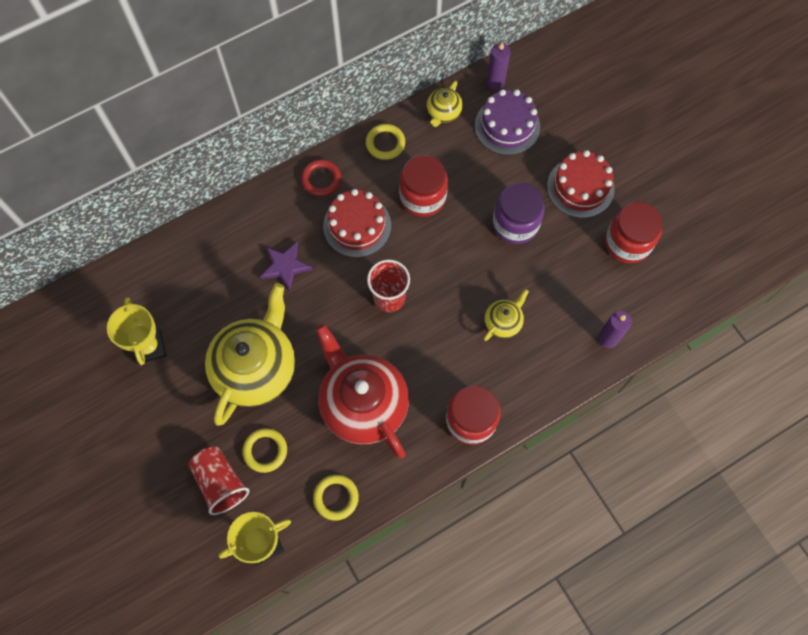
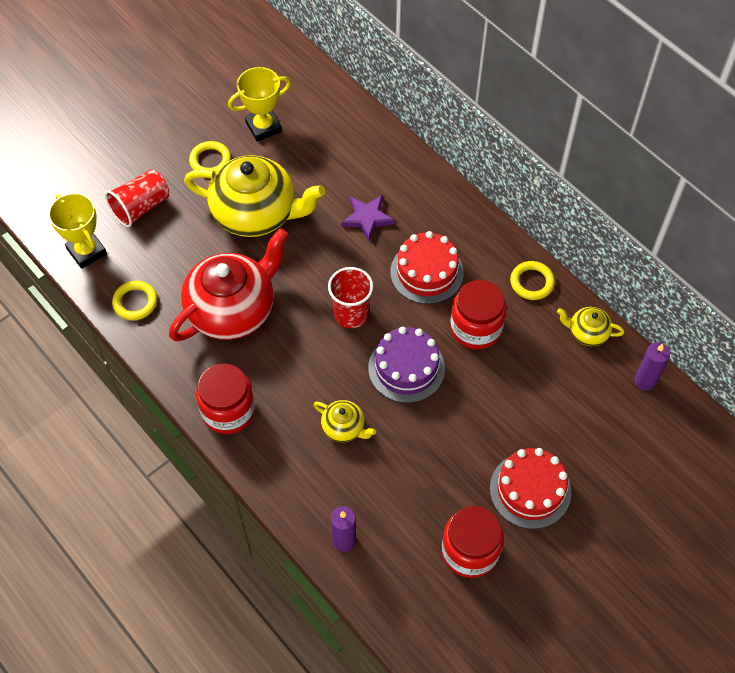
camera: 80 degrees right, 10 degrees down
yellow ring [242,428,287,473] -> yellow ring moved to [189,141,231,172]
red ring [301,159,341,196] -> none
purple cake [475,89,540,155] -> purple cake moved to [368,326,445,403]
purple jar [492,182,545,244] -> none

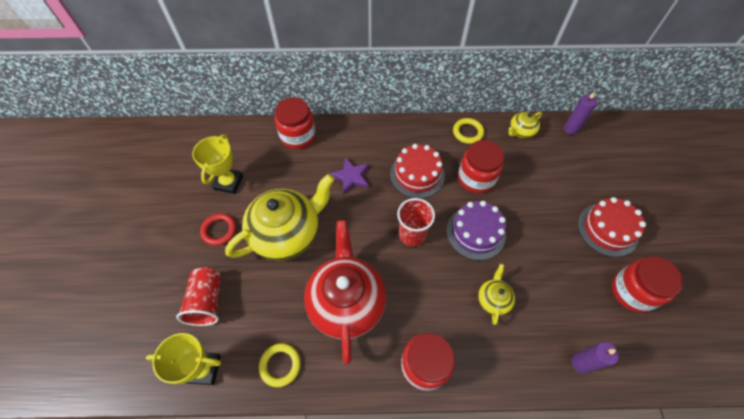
camera: 50 degrees left, 0 degrees up
yellow ring [189,141,231,172] -> red ring [200,213,236,246]
yellow teapot [314,400,376,442] -> yellow teapot turned 60 degrees counterclockwise [478,264,515,325]
none -> red jar [275,97,316,149]

